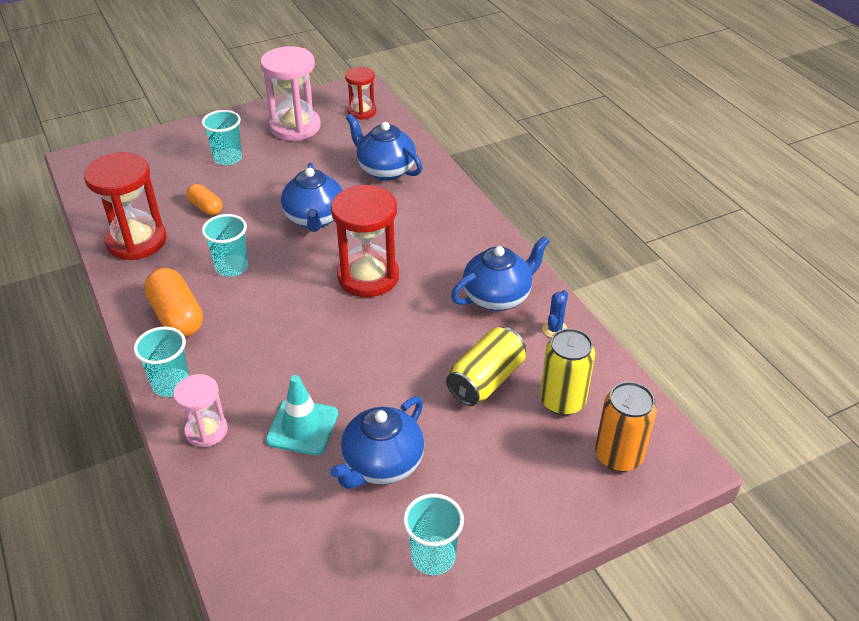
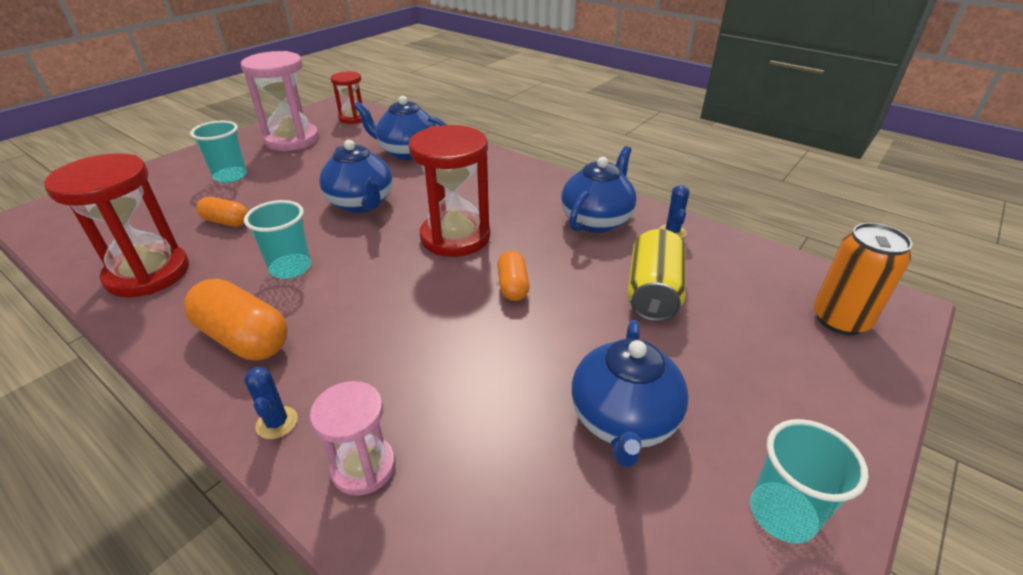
camera: 25 degrees left, 5 degrees down
turquoise cup [134,327,189,397] -> blue cactus [244,367,298,439]
turquoise traffic cone [266,375,338,455] -> none
yellow can [540,328,595,415] -> none
none -> orange capsule [497,251,530,301]

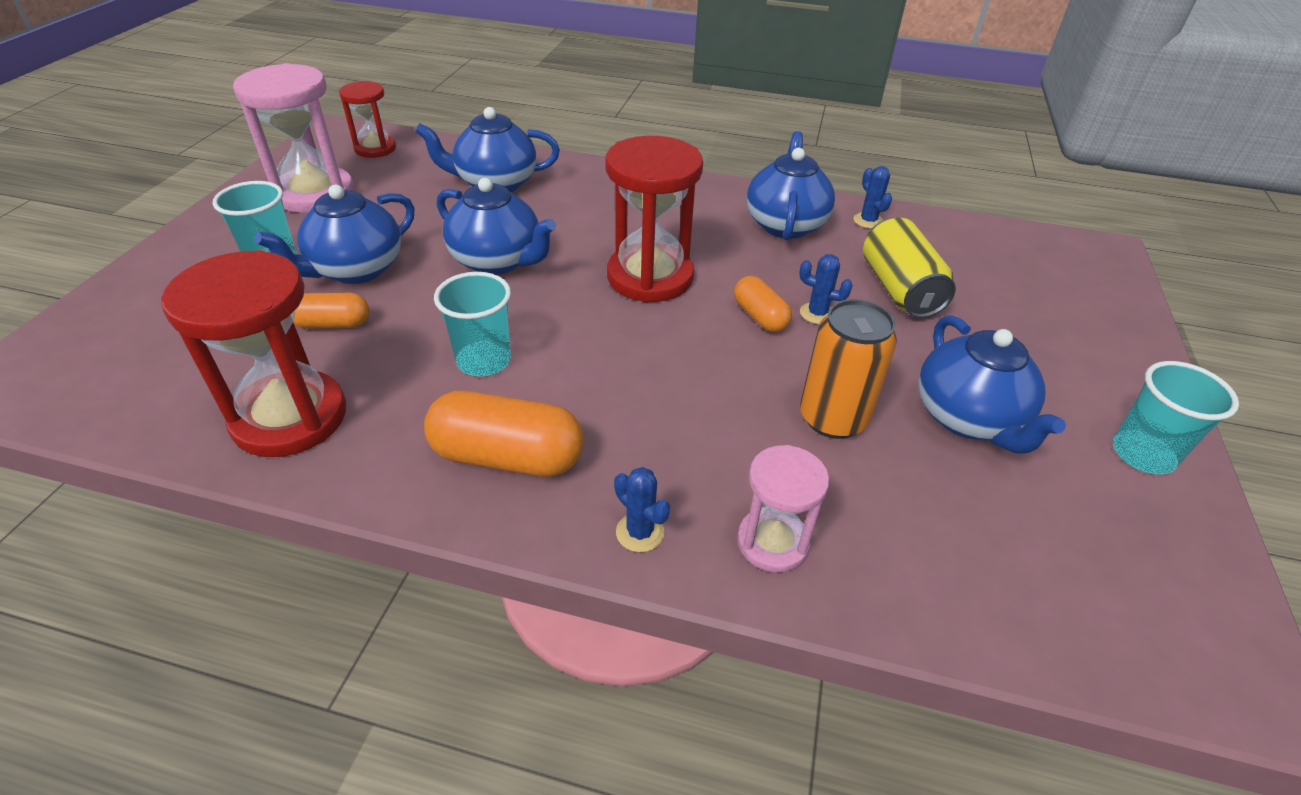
camera: 25 degrees left, 5 degrees up
orange can [813,223,912,335] -> orange can moved to [800,299,897,439]
none -> blue teapot [255,185,414,284]
none -> blue cactus [799,254,853,324]

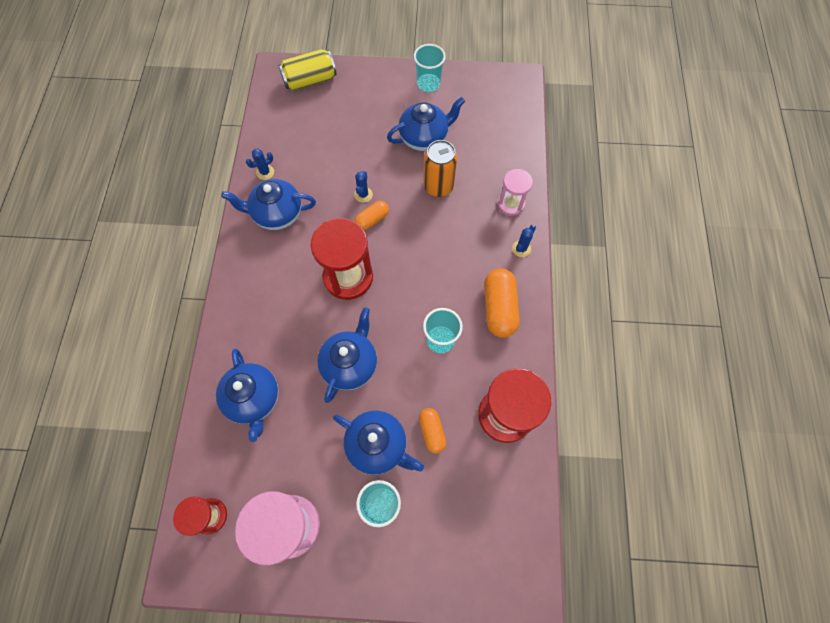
camera: 100 degrees left, 25 degrees up
yellow can [863,218,956,318] -> yellow can moved to [279,49,337,91]

